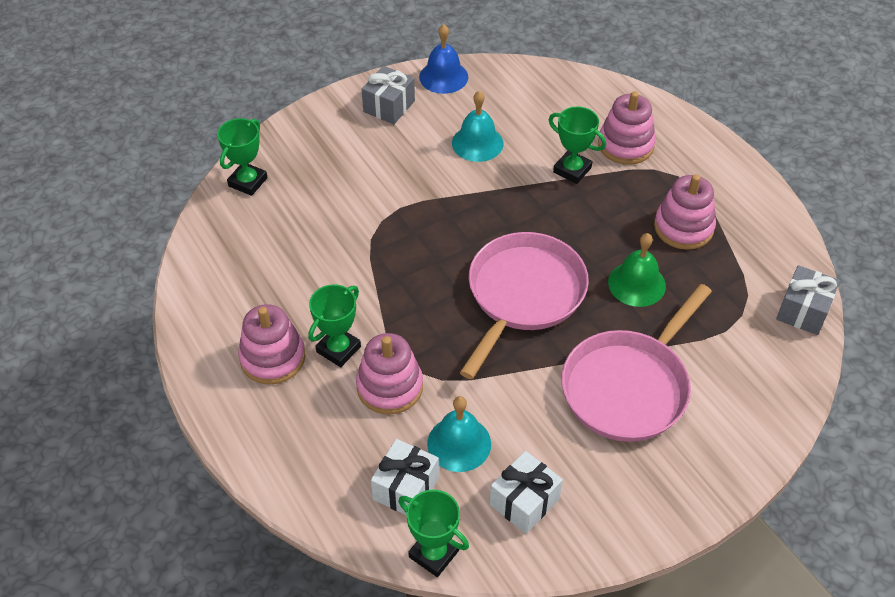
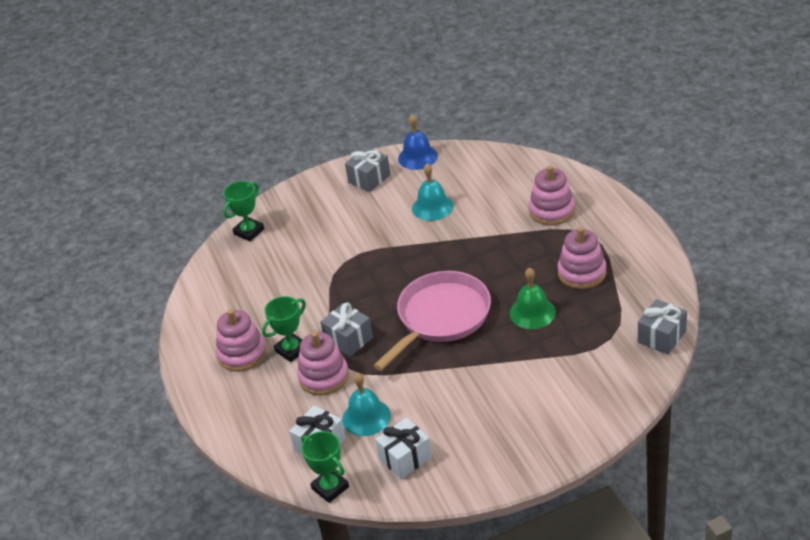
camera: 15 degrees right, 10 degrees down
green trophy [549,106,606,184] -> none
pink pan [561,284,712,442] -> none
none -> grey gift [321,303,373,357]

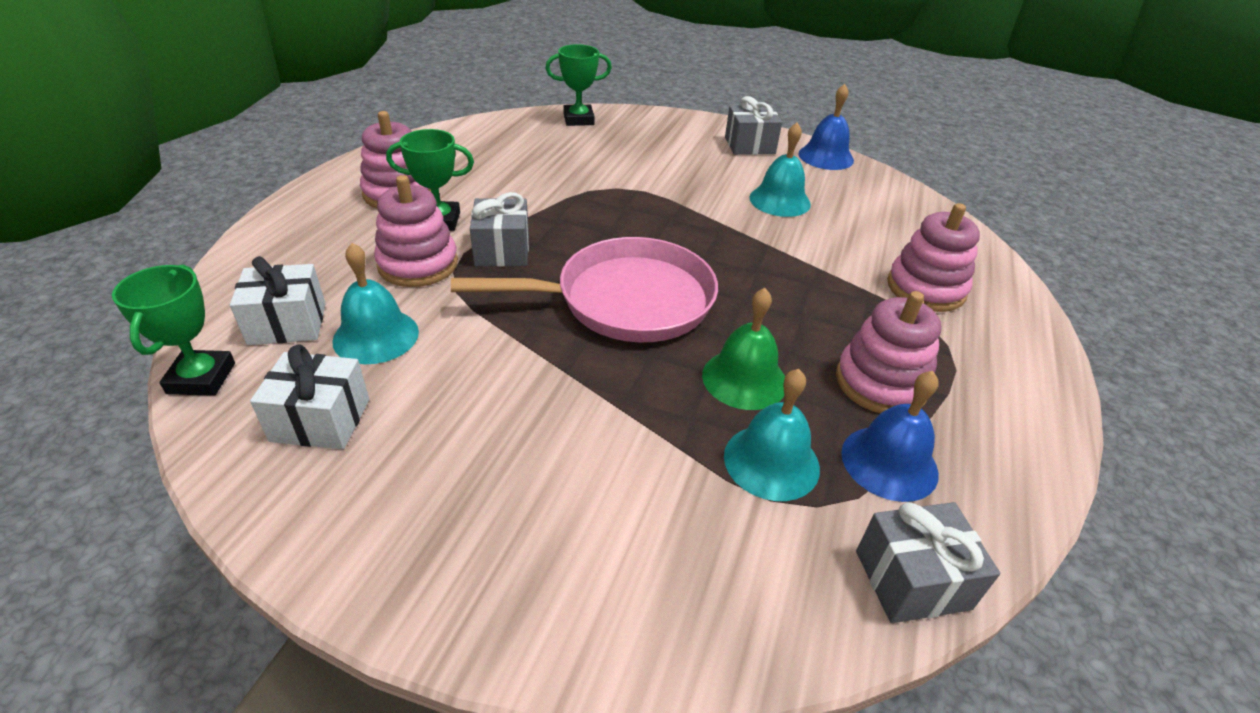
camera: 35 degrees right, 0 degrees up
none -> turquoise bell [724,369,820,501]
none -> blue bell [841,371,939,502]

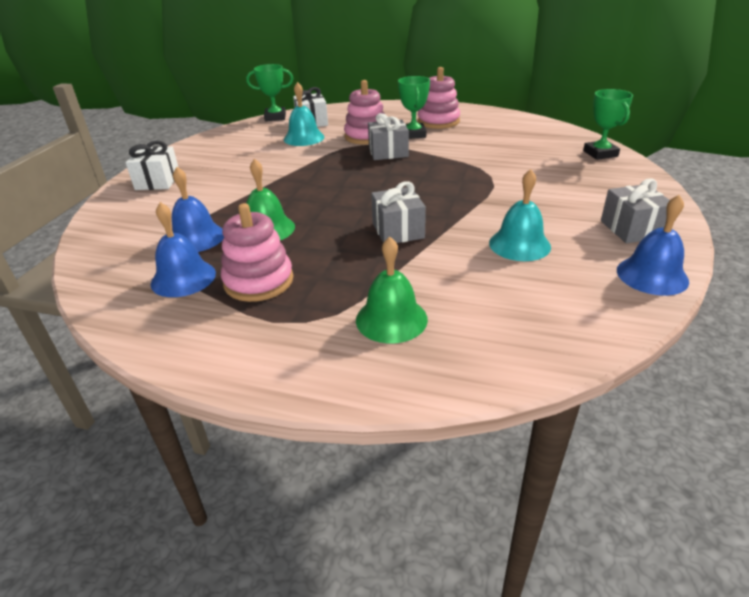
camera: 90 degrees right, 5 degrees down
white gift [250,345,369,449] -> white gift moved to [126,140,179,190]
pink pan [451,237,718,342] -> none
turquoise bell [724,369,820,501] -> blue bell [172,167,224,252]
grey gift [856,502,1000,623] -> grey gift moved to [371,181,426,243]
pink stacking toy [887,203,980,312] -> green bell [356,236,428,343]

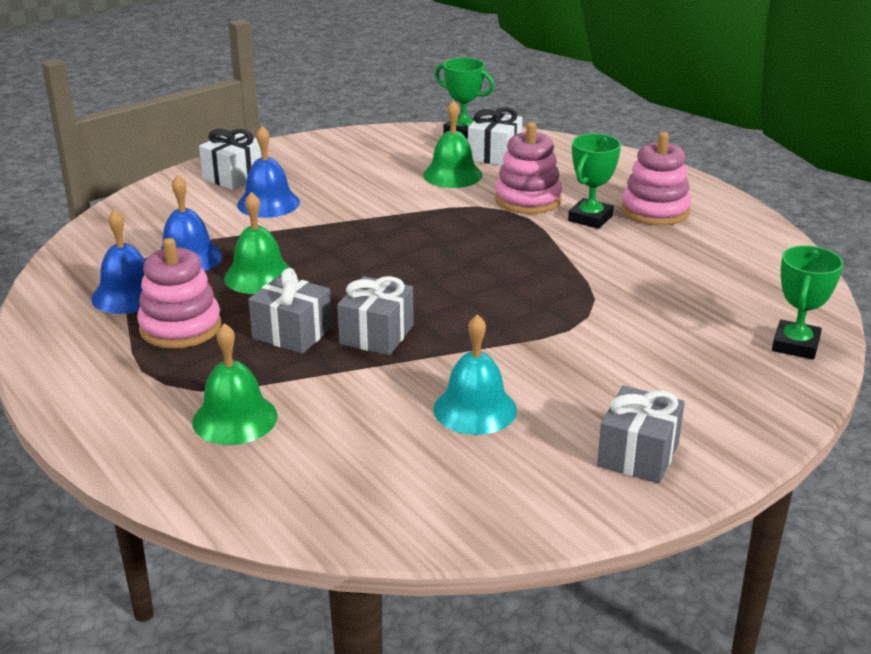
camera: 35 degrees right, 5 degrees down
turquoise bell [284,82,324,146] -> green bell [423,100,482,188]
grey gift [368,113,409,160] -> grey gift moved to [248,268,332,354]
blue bell [617,195,689,296] -> blue bell moved to [237,126,300,218]

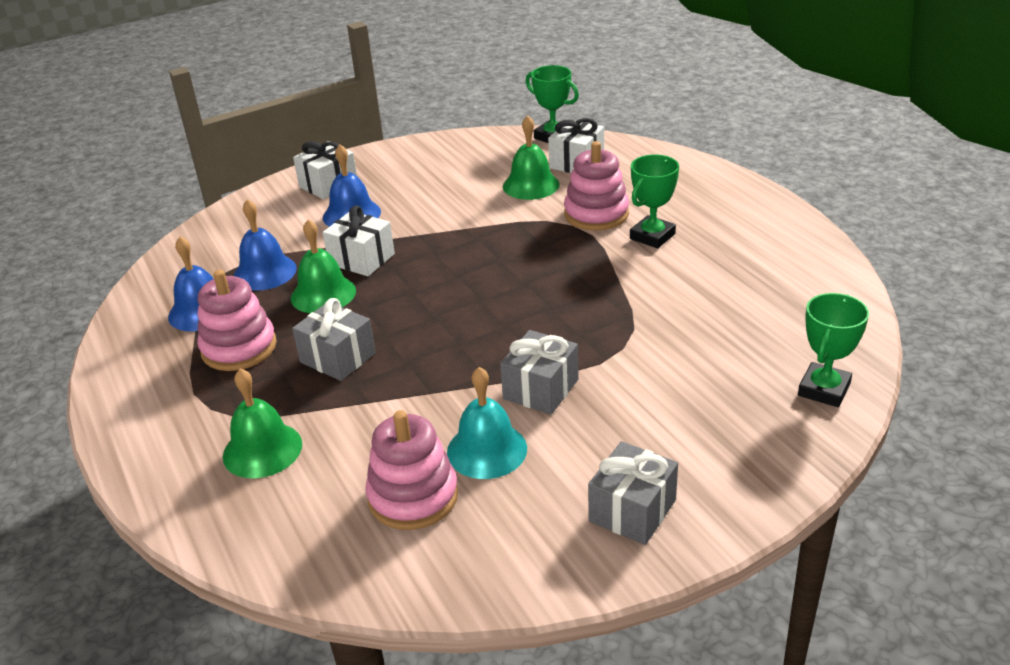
camera: 10 degrees right, 5 degrees up
grey gift [337,276,414,355] -> grey gift moved to [500,330,579,415]
pink stacking toy [621,132,691,226] -> pink stacking toy moved to [365,410,458,530]
none -> white gift [323,205,395,276]

